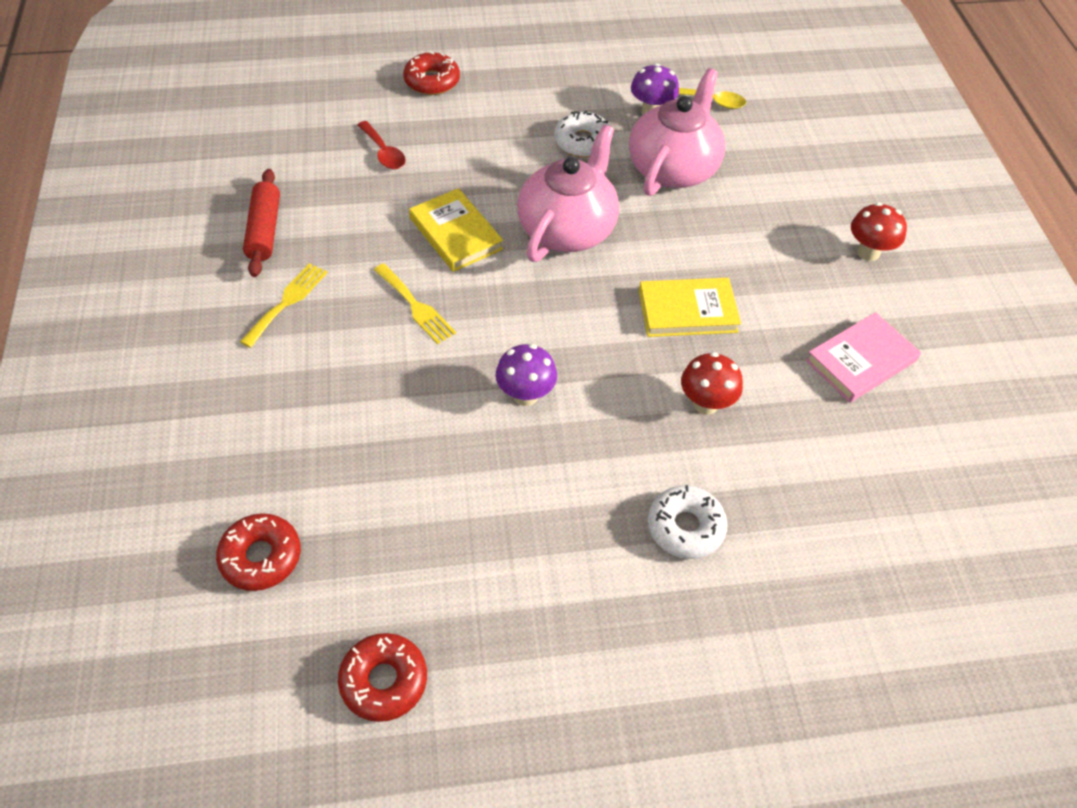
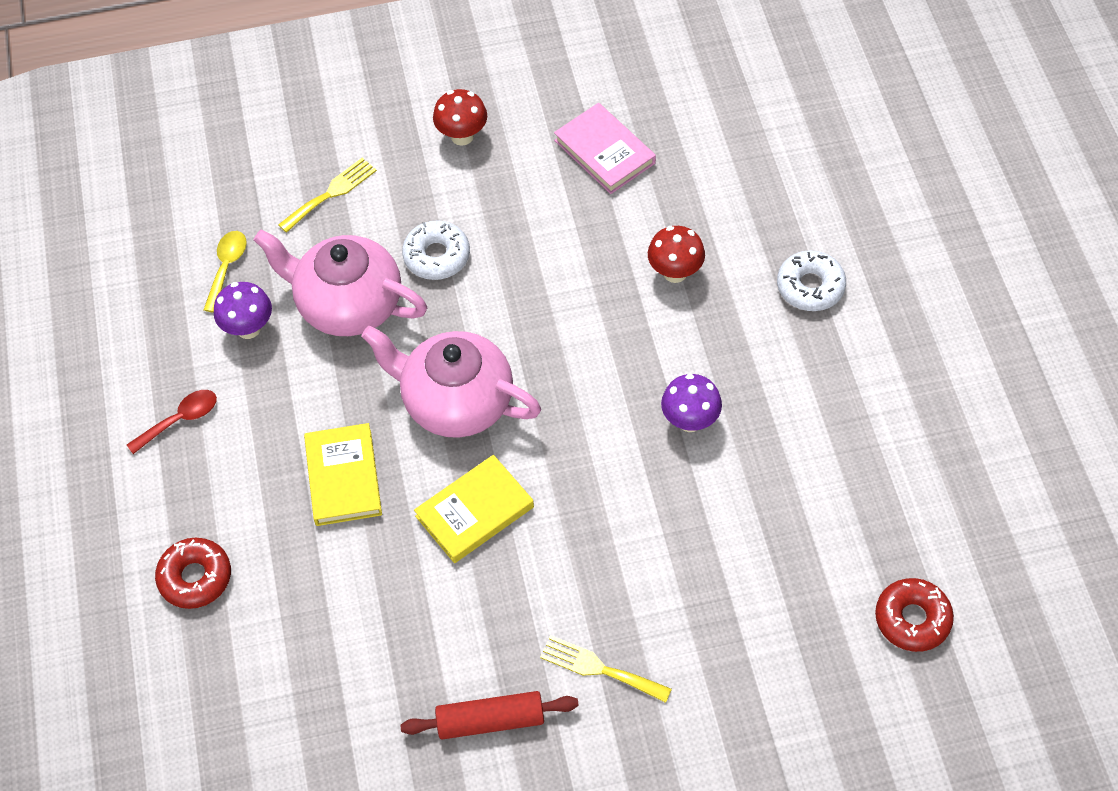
camera: 90 degrees left, 5 degrees up
red donut [338,633,427,722] -> none
red spoon [358,121,406,169] -> red spoon moved to [127,390,217,454]
yellow fork [374,263,456,344] -> yellow fork moved to [278,158,377,233]
white donut [554,111,613,157] -> white donut moved to [402,220,470,280]
yellow book [639,278,741,337] -> yellow book moved to [304,423,382,526]

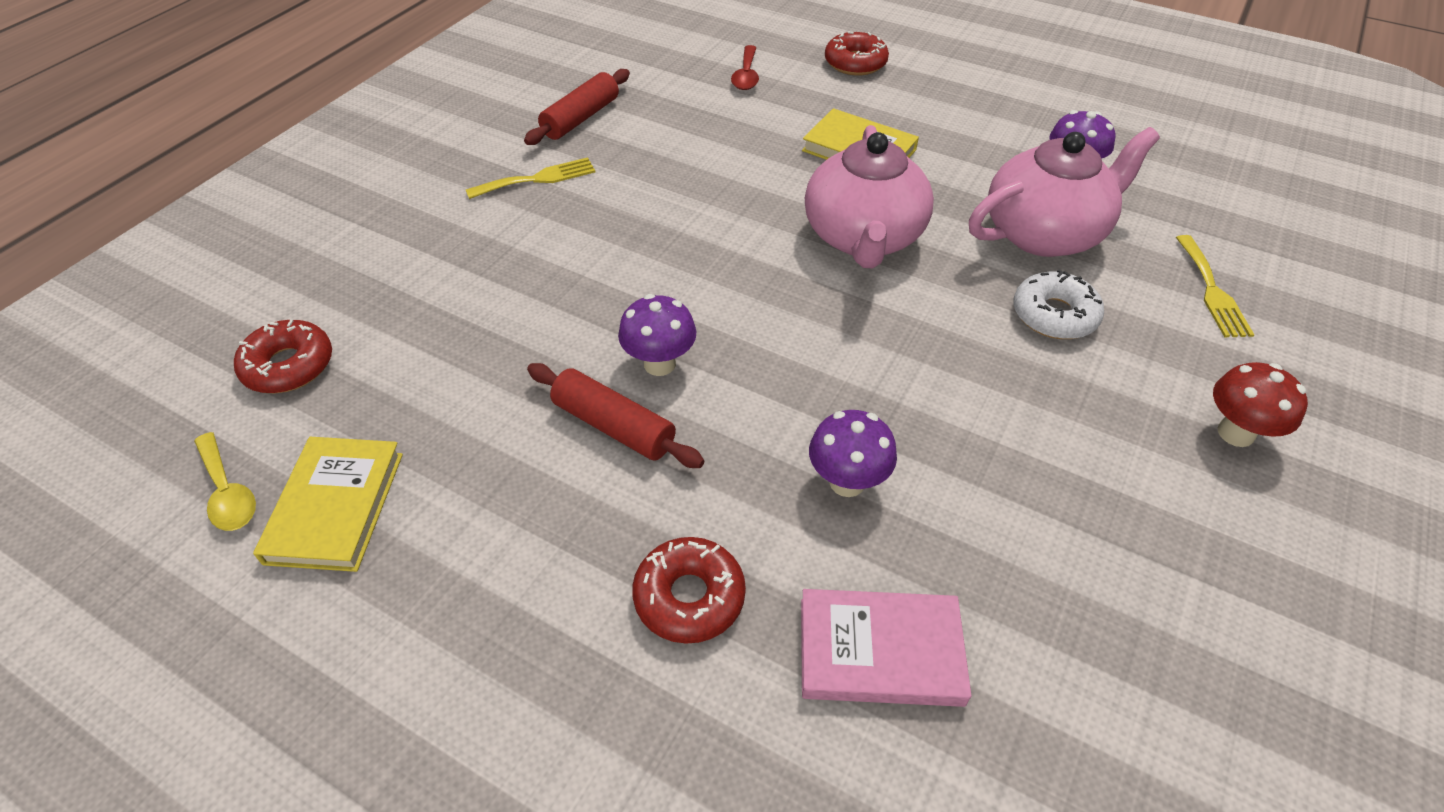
camera: 130 degrees right, 10 degrees down
red spoon [127,390,217,454] -> red spoon moved to [731,45,759,90]
yellow spoon [204,231,247,313] -> yellow spoon moved to [194,432,256,531]
pink teapot [361,326,541,438] -> pink teapot turned 120 degrees clockwise [805,125,934,269]
yellow book [414,455,534,563] -> yellow book moved to [253,437,403,572]
pink book [554,103,656,194] -> pink book moved to [801,589,972,707]
red mushroom [648,226,705,283] -> purple mushroom [809,410,897,497]
white donut [777,250,846,311] -> red donut [632,537,746,644]
none -> red rolling pin [527,363,704,468]

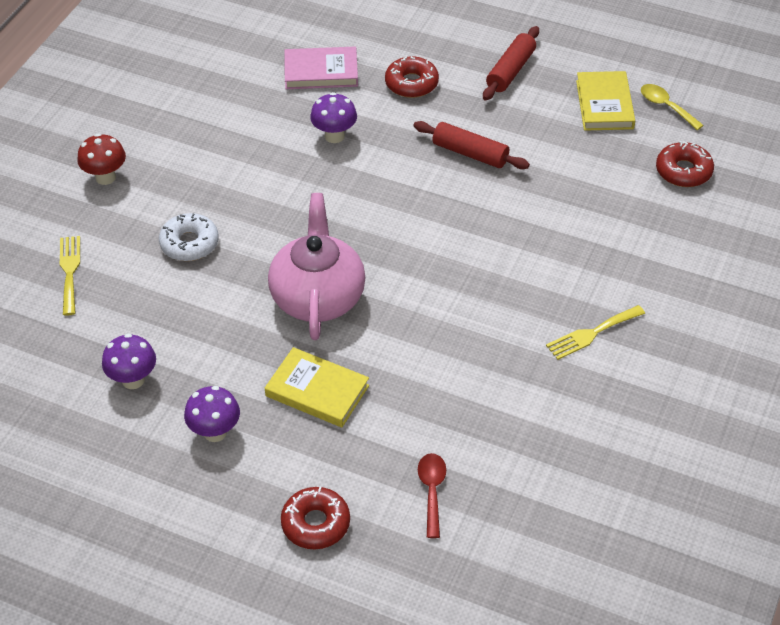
camera: 175 degrees right, 0 degrees up
red rolling pin [524,69,630,145] -> red rolling pin moved to [483,26,539,101]
purple mushroom [618,294,696,376] -> purple mushroom moved to [184,386,240,442]
pink teapot [969,127,1160,257] -> none

